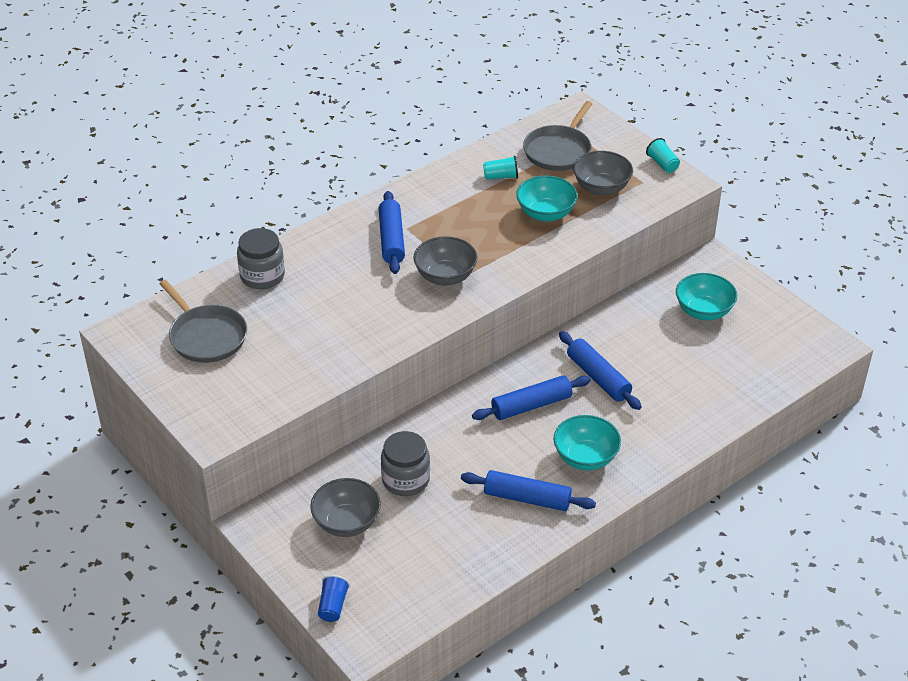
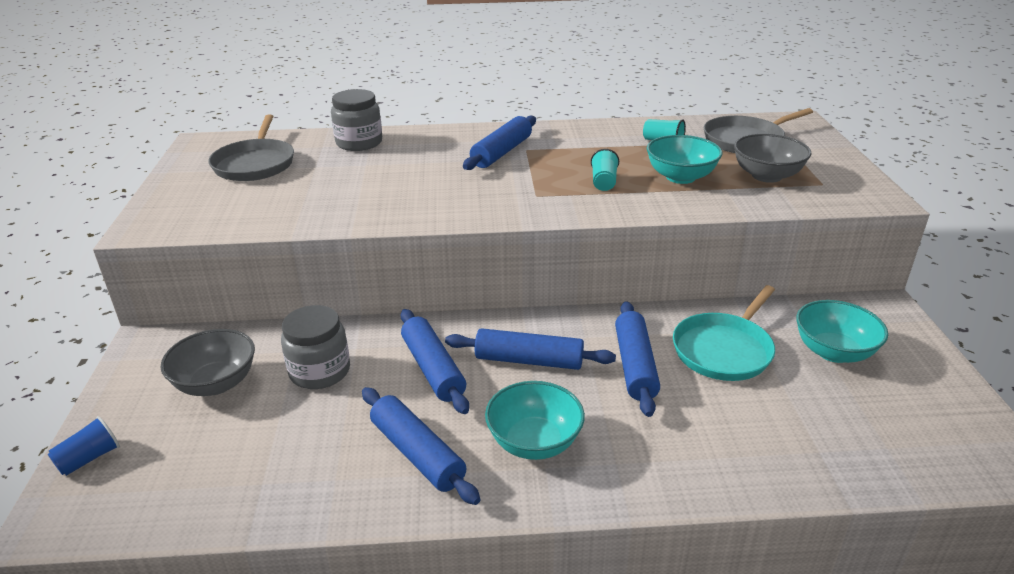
camera: 35 degrees right, 10 degrees down
grey bowl [413,236,477,286] -> none
turquoise cup [646,138,680,173] -> turquoise cup moved to [591,149,619,191]
none -> blue rolling pin [400,309,469,414]
none -> turquoise pan [673,285,775,381]

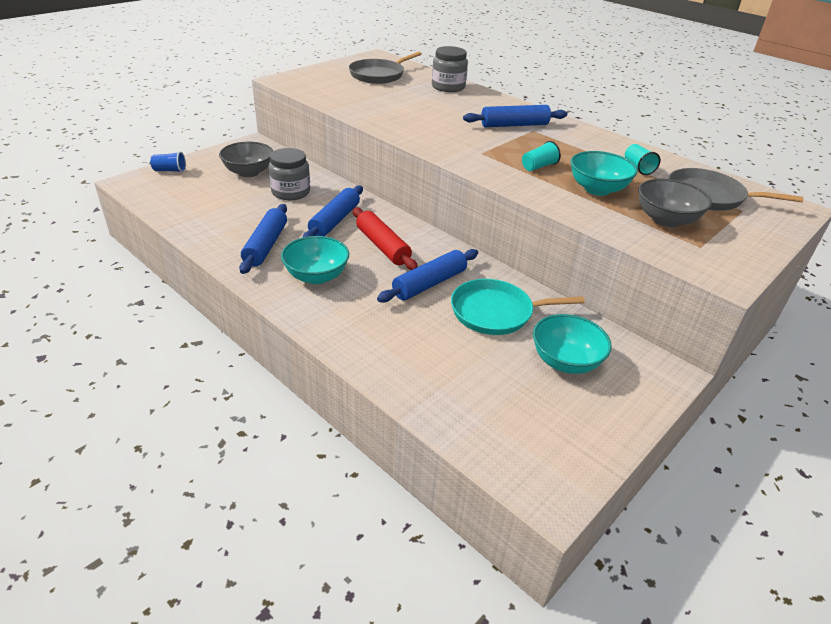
camera: 45 degrees right, 5 degrees up
blue rolling pin [445,328,616,370] -> red rolling pin [353,207,418,270]

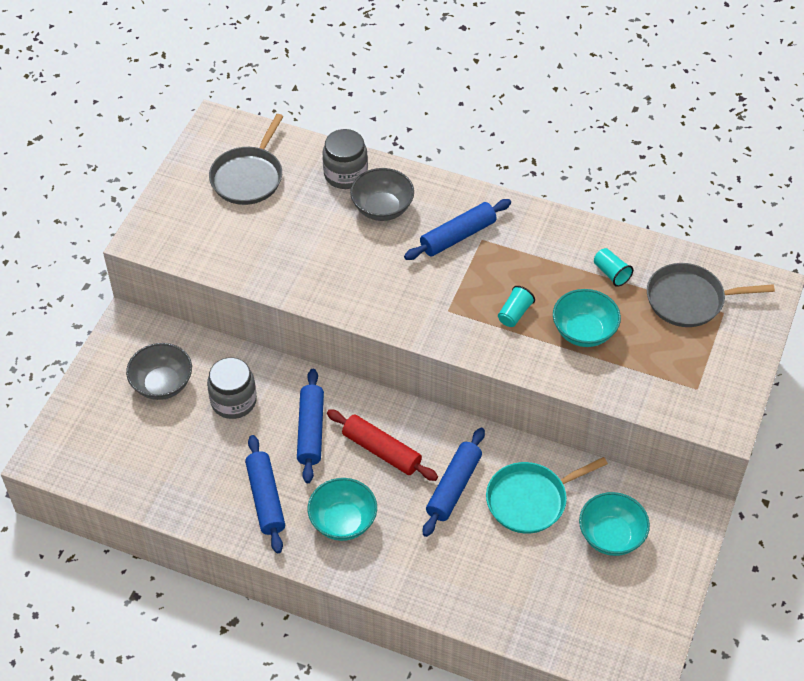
camera: 20 degrees left, 15 degrees up
blue cup [150,152,186,173] -> none
grey bowl [638,179,712,227] -> grey bowl moved to [350,168,414,221]

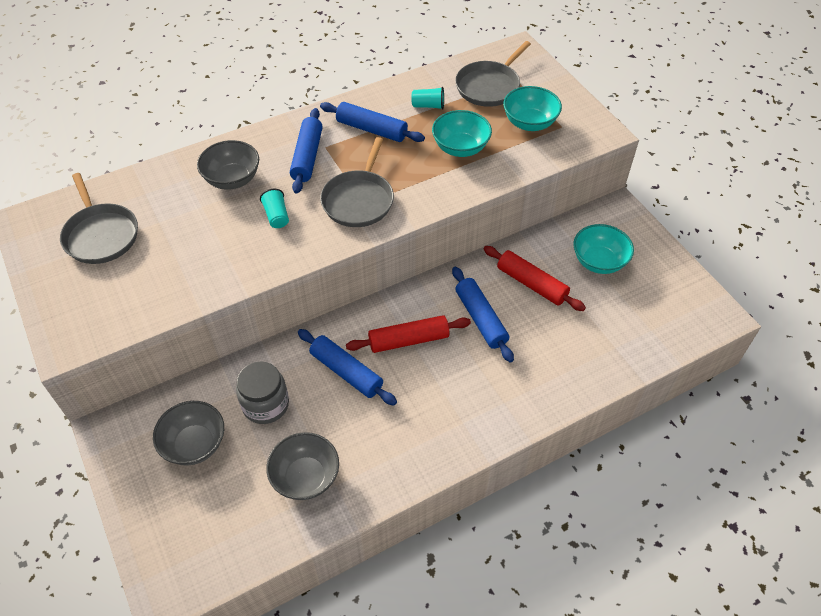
camera: 50 degrees left, 0 degrees up
blue rolling pin [245,435,285,553] -> blue rolling pin moved to [320,102,425,142]
turquoise bowl [308,478,377,541] -> turquoise bowl moved to [504,86,562,131]
grey jar [322,129,368,189] -> none
turquoise pan [486,457,608,534] -> red rolling pin [484,246,586,311]
turquoise cup [498,286,535,327] -> turquoise cup moved to [260,189,289,228]
none -> grey bowl [266,432,339,500]
none -> grey pan [320,137,394,227]

